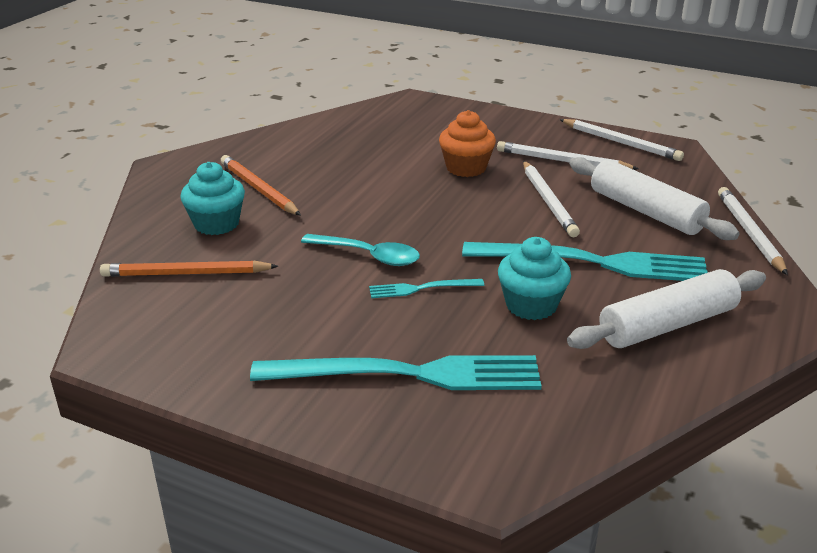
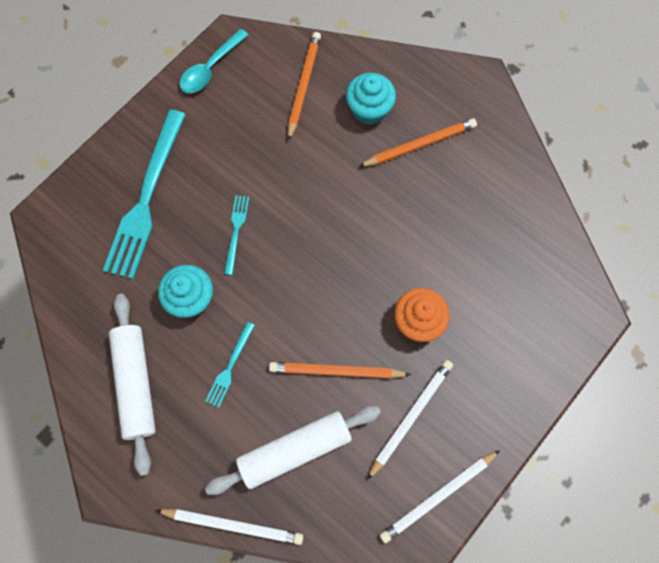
camera: 105 degrees right, 40 degrees up
turquoise spoon [301,234,420,266] -> turquoise spoon moved to [179,29,248,93]
turquoise fork [462,242,708,281] -> turquoise fork [205,322,255,408], size x0.46
white pencil [523,161,580,237] -> orange pencil [269,362,411,378]

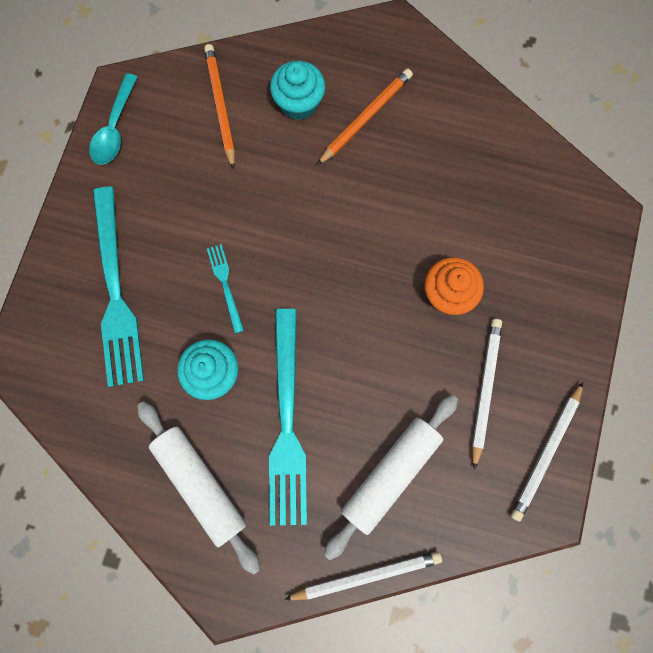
camera: 25 degrees left, 5 degrees up
turquoise fork [205,322,255,408] -> turquoise fork [269,309,307,526], size x2.19
orange pencil [269,362,411,378] -> none

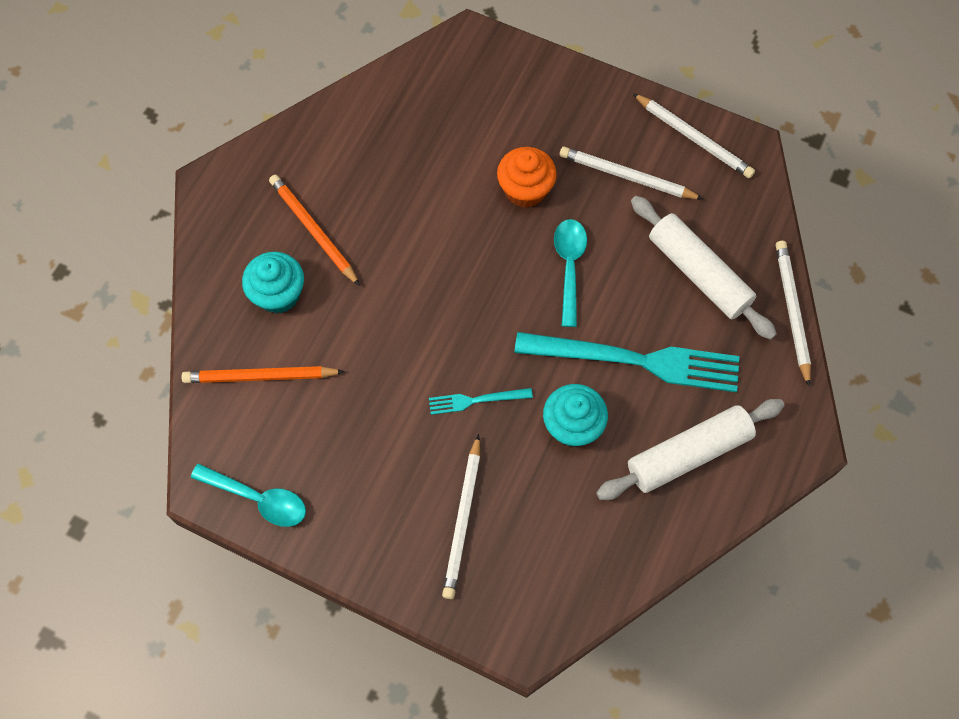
camera: 80 degrees left, 10 degrees down
turquoise fork [93,187,144,387] -> white pencil [442,434,480,599]
none -> turquoise spoon [554,219,587,327]

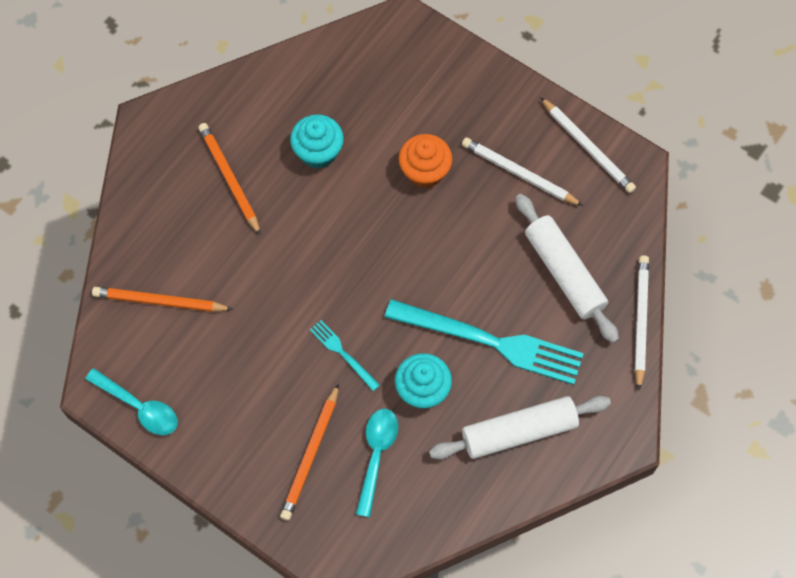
camera: 10 degrees right, 0 degrees up
turquoise cupcake [242,252,304,313] -> turquoise cupcake moved to [290,114,344,169]
turquoise fork [429,388,533,415] -> turquoise fork turned 45 degrees clockwise [310,320,380,391]
white pencil [442,434,480,599] -> orange pencil [280,383,339,521]
turquoise spoon [554,219,587,327] -> turquoise spoon moved to [356,409,398,517]

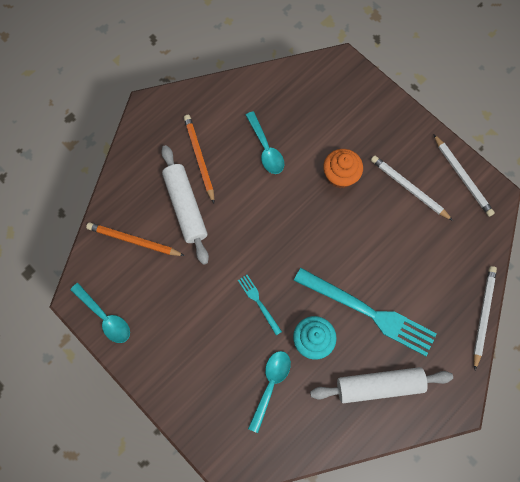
camera: 10 degrees right, 5 degrees up
orange pencil [280,383,339,521] -> none
turquoise cupcake [290,114,344,169] -> turquoise spoon [246,111,284,174]
white rolling pin [515,194,619,343] -> white rolling pin moved to [161,145,209,265]

